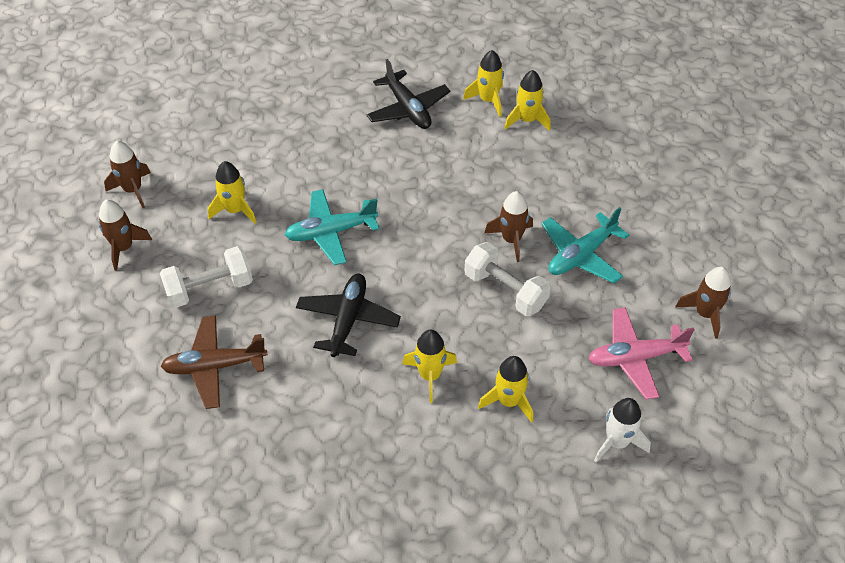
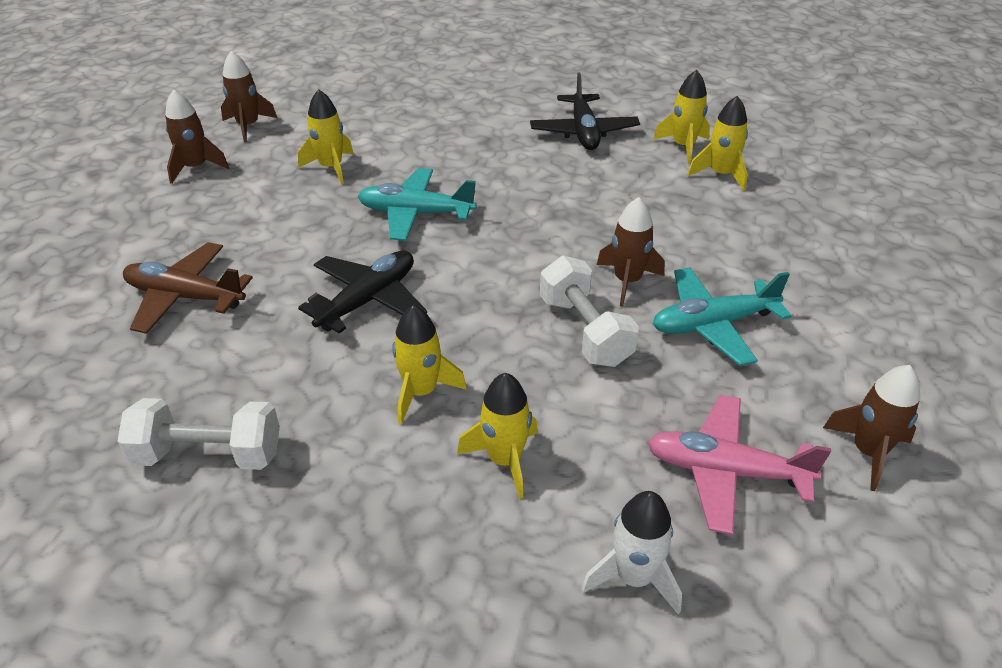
camera: 25 degrees right, 10 degrees down
white dumbbell [160,246,253,308] -> white dumbbell moved to [118,398,280,470]

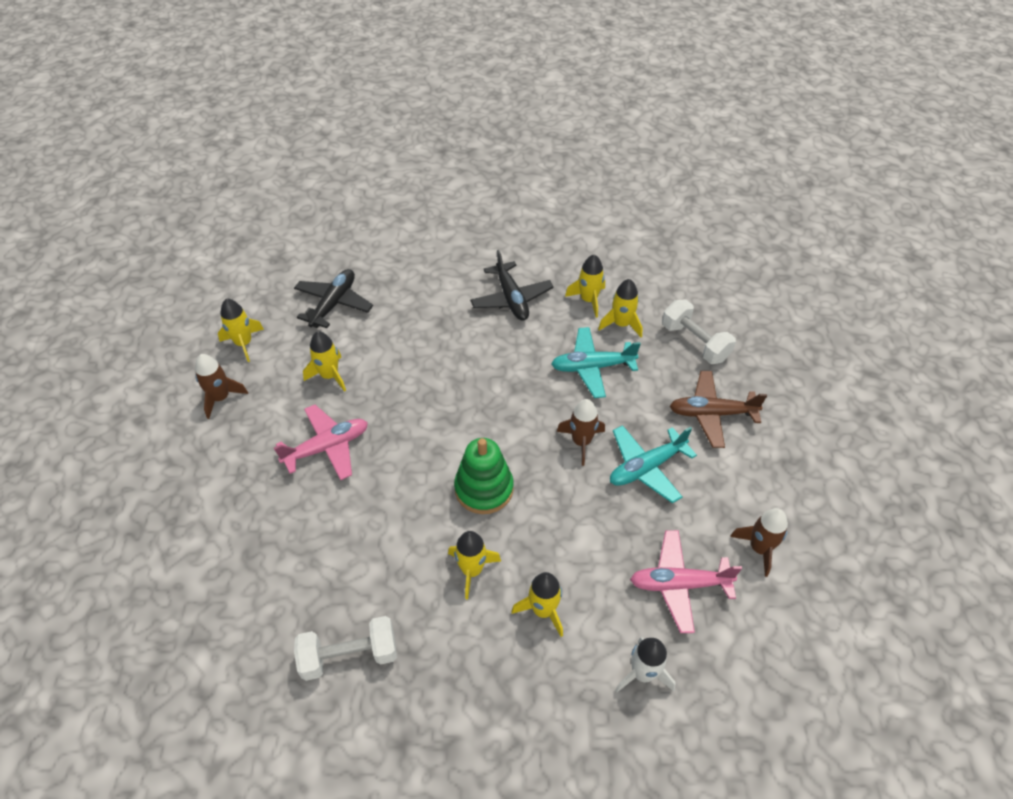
camera: 15 degrees left, 10 degrees up
brown plane [123,242,253,334] -> brown plane moved to [670,371,767,448]
brown rocket [221,51,277,142] -> yellow rocket [218,298,264,362]
black plane [298,251,427,334] -> black plane moved to [294,269,373,328]
turquoise plane [358,168,477,241] -> turquoise plane moved to [551,327,641,398]
white dumbbell [540,256,639,367] -> white dumbbell moved to [662,299,736,364]
none -> pink plane [274,405,368,481]
none -> green stacking toy [454,438,514,514]

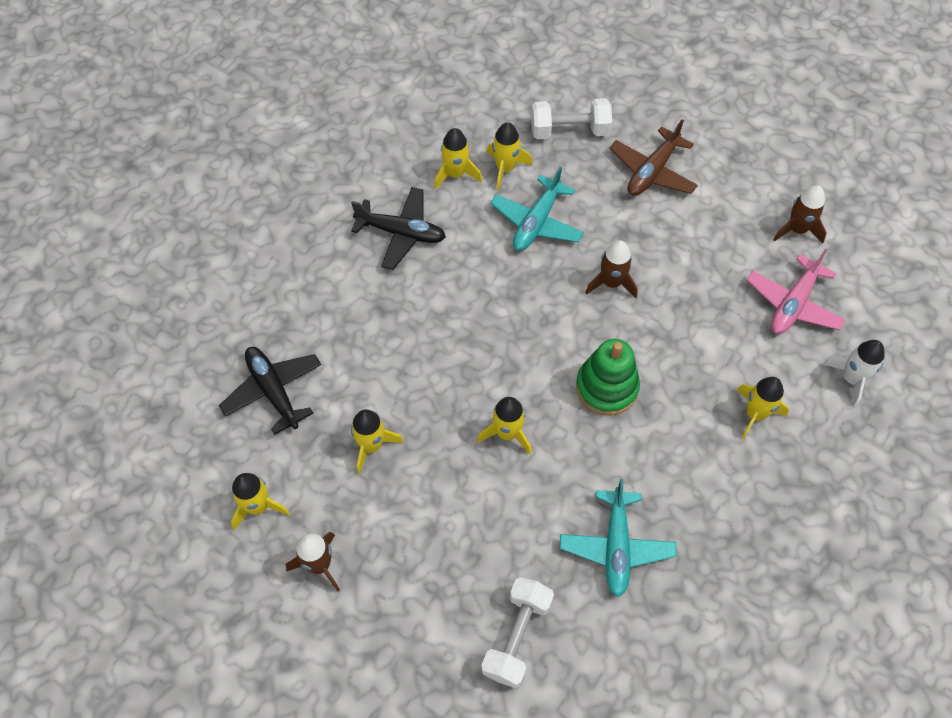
camera: 55 degrees left, 10 degrees up
pink plane [274,405,368,481] -> none
white dumbbell [294,616,397,681] -> white dumbbell moved to [481,577,554,688]
yellow rocket [448,531,501,600] -> yellow rocket moved to [477,397,532,454]
turquoise plane [610,425,697,503] -> turquoise plane moved to [560,479,676,597]

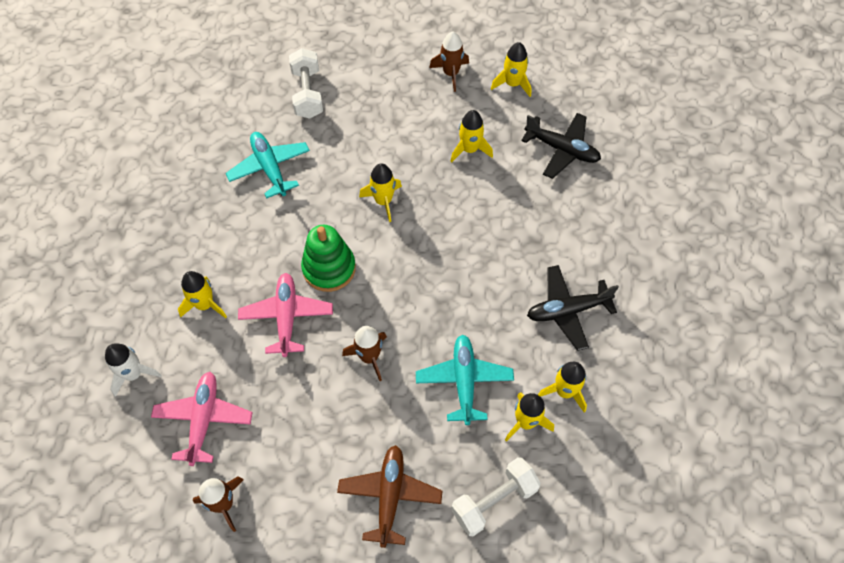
camera: 150 degrees right, 0 degrees up
none -> pink plane [238,273,333,357]

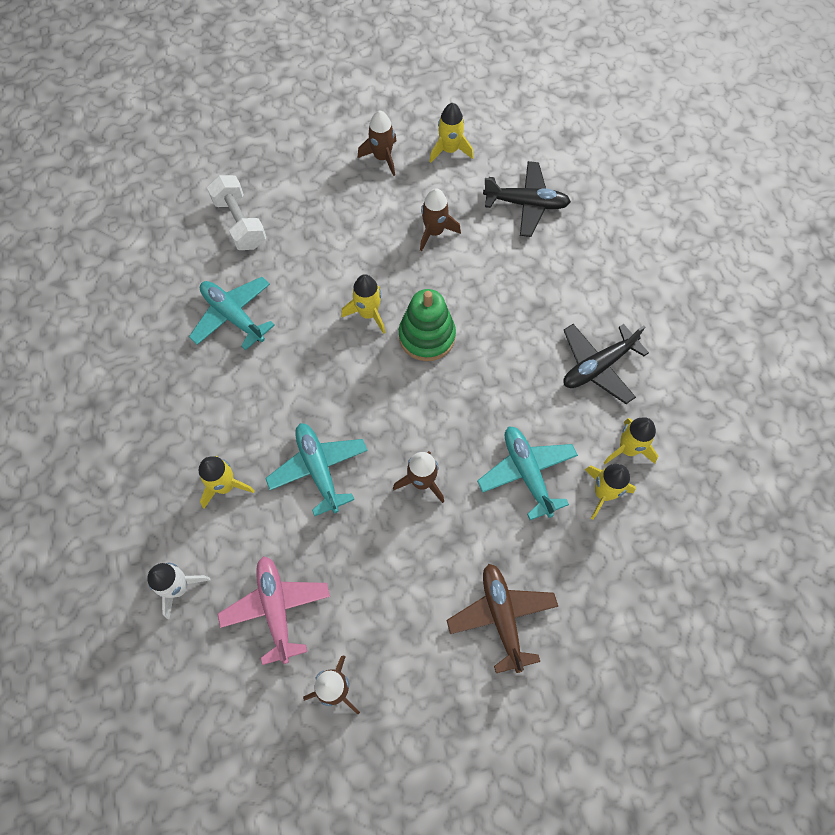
camera: 20 degrees left, 5 degrees up
pink plane [238,273,333,357] -> turquoise plane [265,423,368,516]
green stacking toy [301,225,356,292] -> green stacking toy moved to [399,289,456,361]
yellow rocket [451,110,493,162] -> brown rocket [420,188,461,251]
white dumbbell [451,457,541,536] -> none

